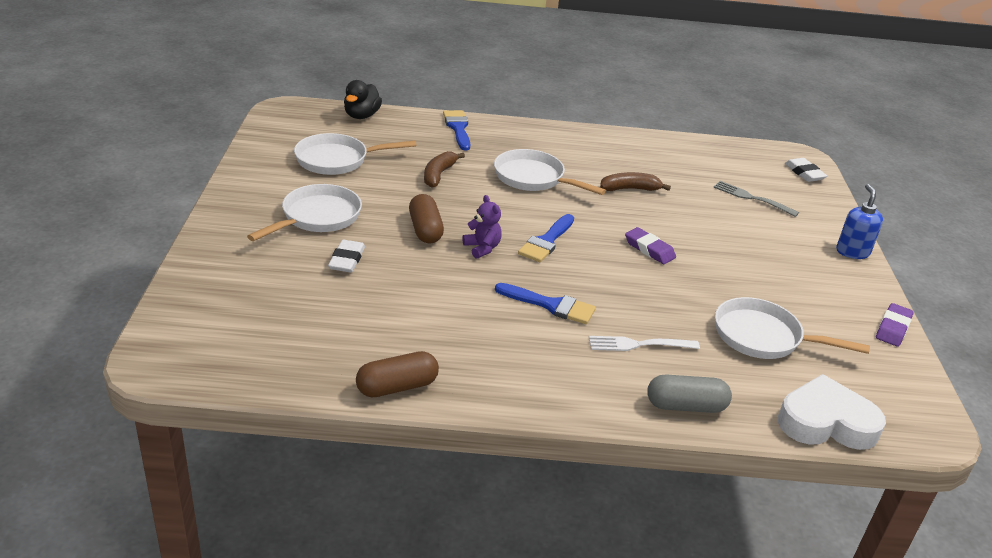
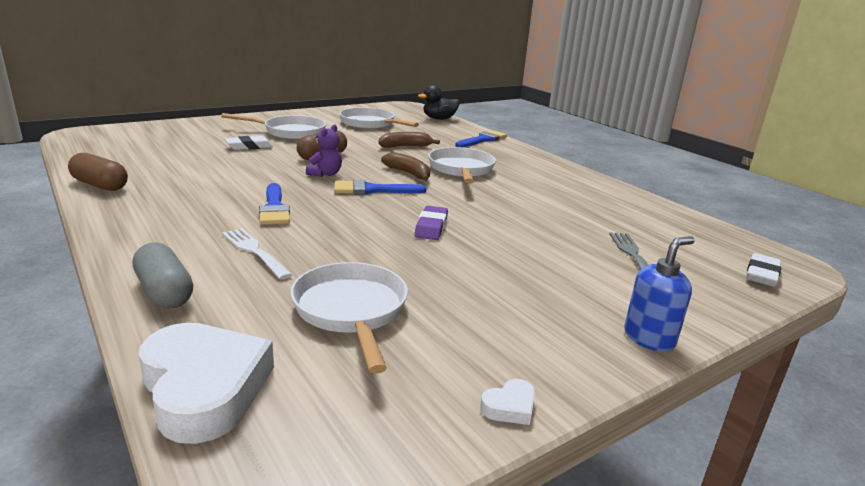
camera: 55 degrees right, 10 degrees down
brown banana [600,172,671,191] -> brown banana moved to [381,152,430,181]
purple eraser [876,303,914,347] -> white heart [480,379,535,425]

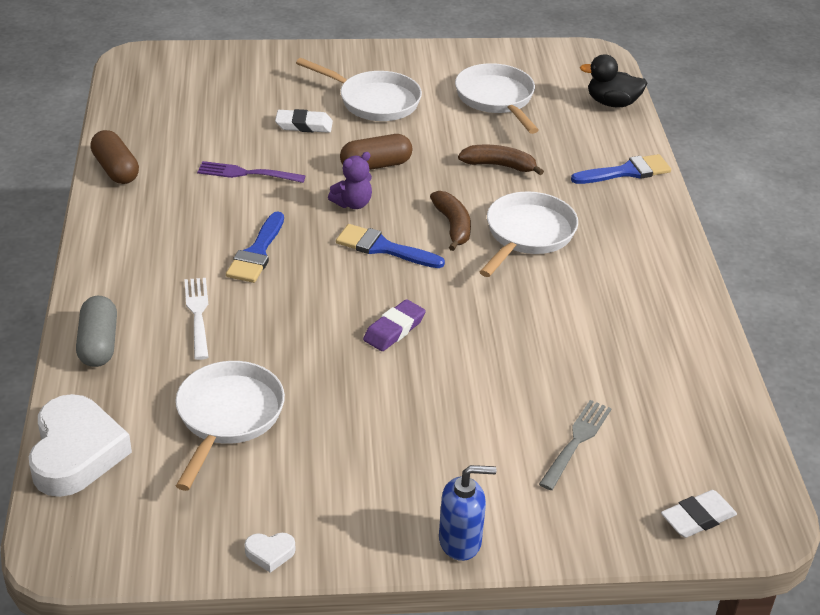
camera: 30 degrees right, 15 degrees up
none -> purple fork [197,161,305,183]

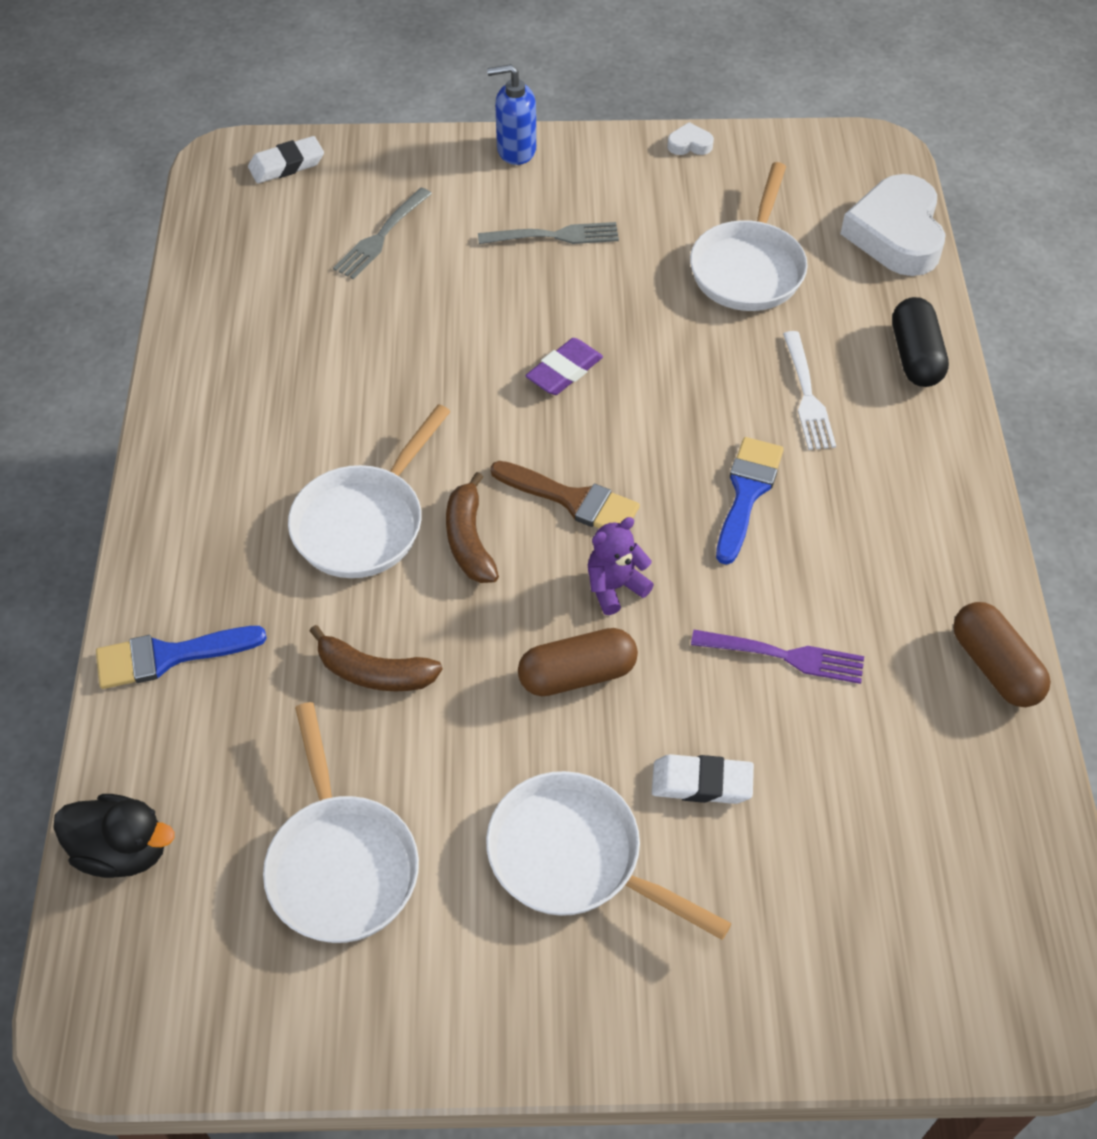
camera: 175 degrees left, 15 degrees up
grey capsule [76,296,117,367] -> black capsule [892,297,949,387]
blue brush [336,224,445,268] -> brown brush [490,461,640,528]
none -> grey fork [478,222,619,244]

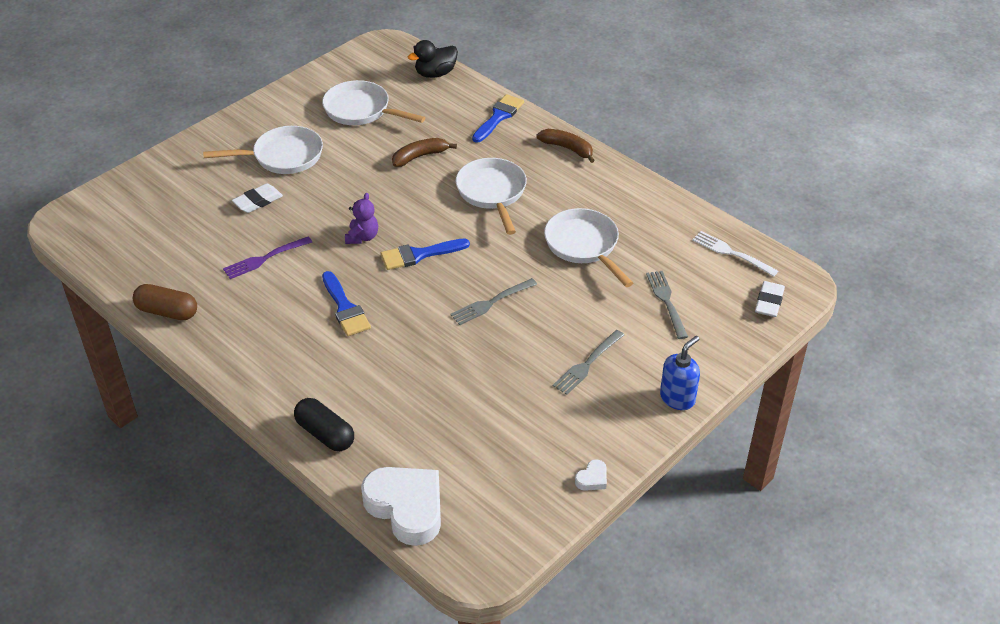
camera: 135 degrees right, 10 degrees down
brown banana [446,472,499,583] -> brown banana moved to [536,129,595,163]
brown brush [490,461,640,528] -> blue brush [381,239,470,270]
brown capsule [518,628,638,696] -> none
purple eraser [526,338,603,395] -> grey fork [450,278,537,325]
white pan [690,162,808,311] -> white pan moved to [544,208,633,287]
white fork [783,331,836,450] -> white fork moved to [692,231,778,277]

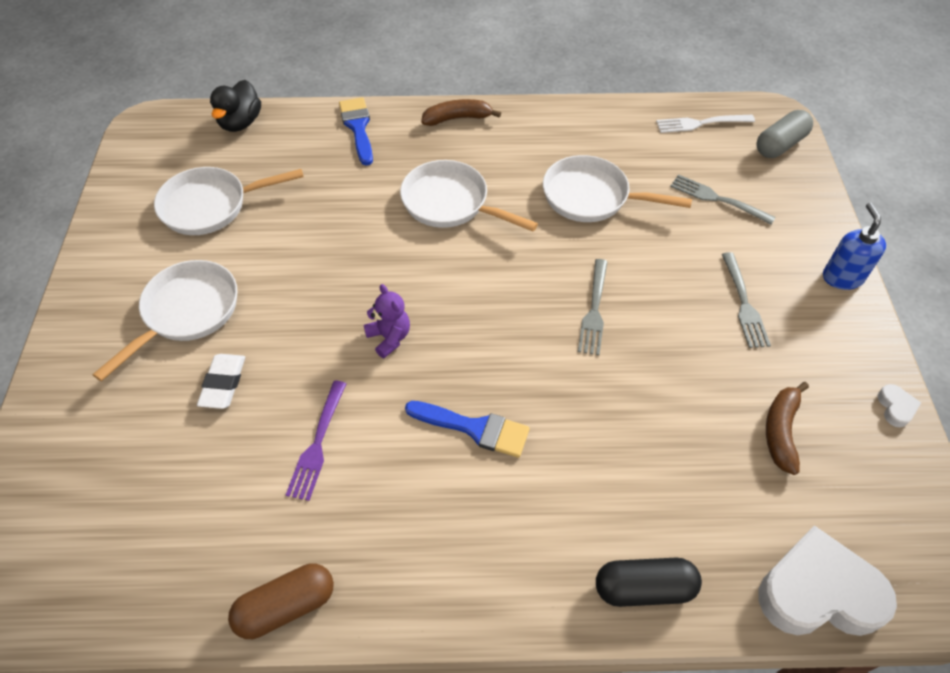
camera: 45 degrees left, 10 degrees up
blue brush [381,239,470,270] -> none
brown banana [392,138,457,167] -> brown banana moved to [766,382,809,475]
white eraser [755,281,785,317] -> grey capsule [756,110,813,158]

